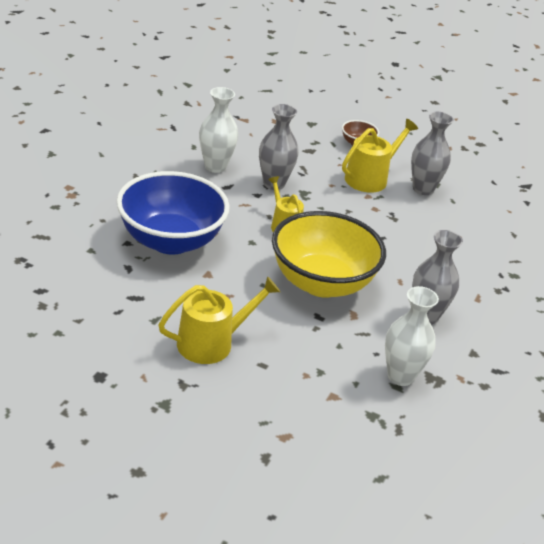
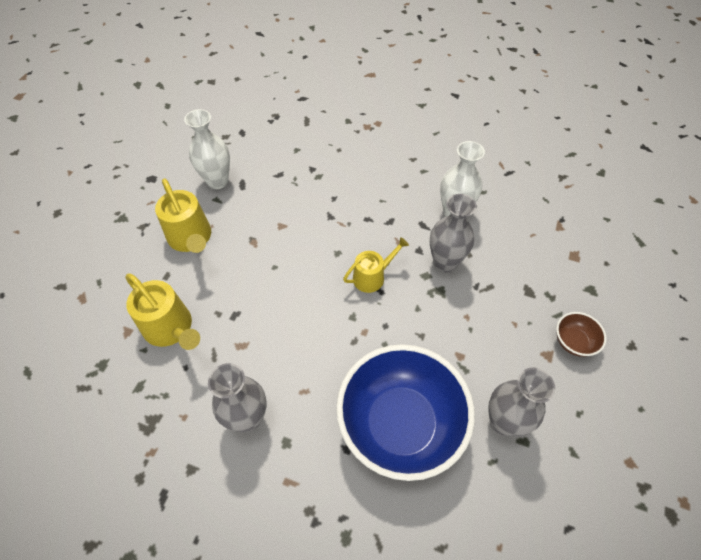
camera: 90 degrees right, 20 degrees up
blue bowl [116,171,230,255] -> blue bowl moved to [336,344,475,481]
yellow bowl [272,211,386,298] -> none
yellow watering can [342,119,418,193] -> yellow watering can moved to [125,274,200,350]
white vase [385,286,439,386] -> white vase moved to [184,109,230,189]

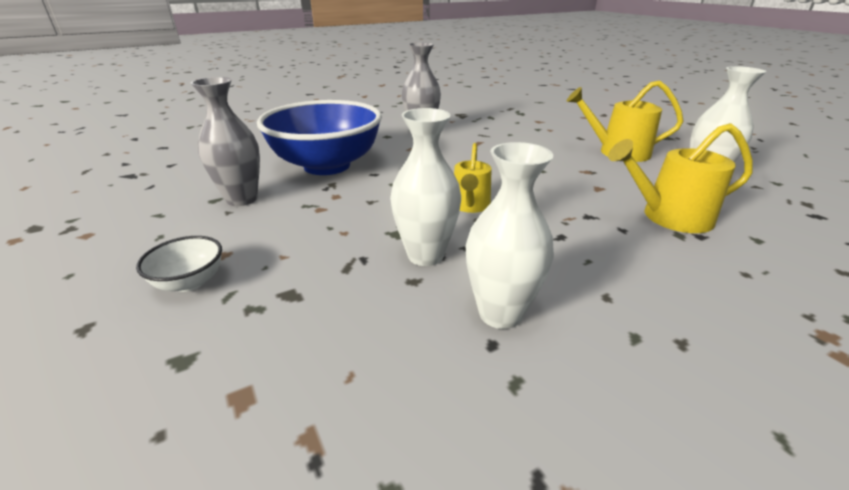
camera: 130 degrees right, 25 degrees down
yellow watering can [125,274,200,350] -> yellow watering can moved to [608,123,753,233]
grey vase [430,194,477,272] -> white vase [390,108,461,266]
brown bowl [556,312,606,357] -> white bowl [136,236,222,292]

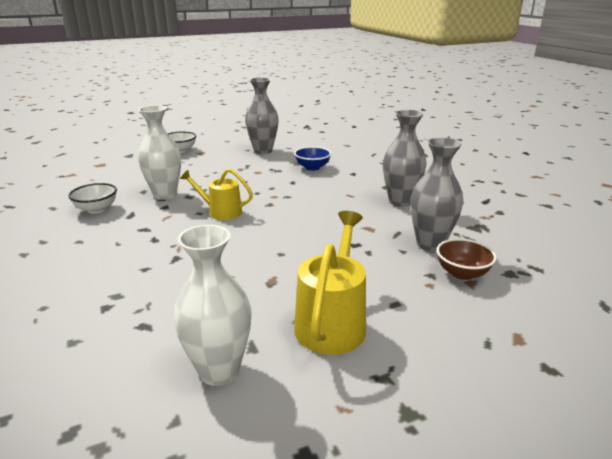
camera: 95 degrees right, 5 degrees down
blue bowl [257,100,382,175] -> blue bowl [294,147,331,171], size x0.41
white vase [466,142,554,329] -> white bowl [68,183,117,214]
yellow watering can [608,123,753,233] -> none
none -> grey vase [411,137,463,251]
none -> brown bowl [436,239,497,280]

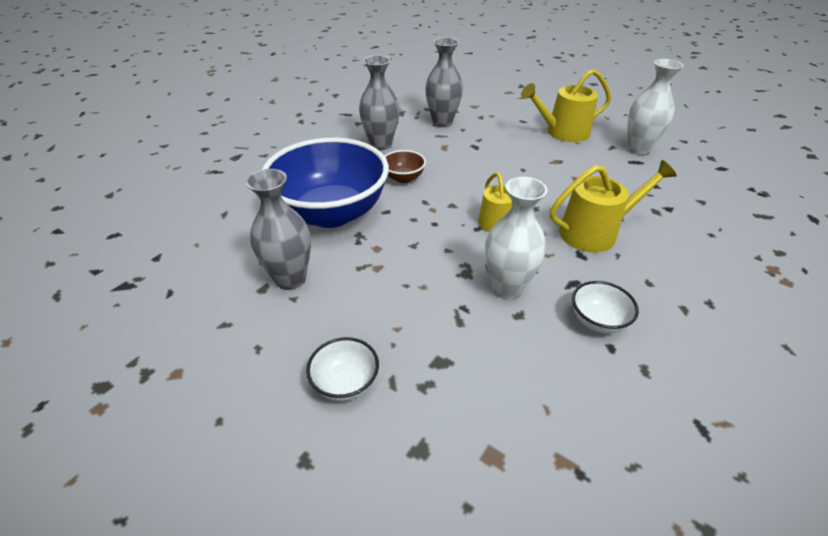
camera: 120 degrees left, 15 degrees up
blue bowl [294,147,331,171] -> blue bowl [262,138,389,228], size x2.44
brown bowl [436,239,497,280] -> brown bowl moved to [385,150,426,183]
none -> yellow watering can [550,160,677,252]

